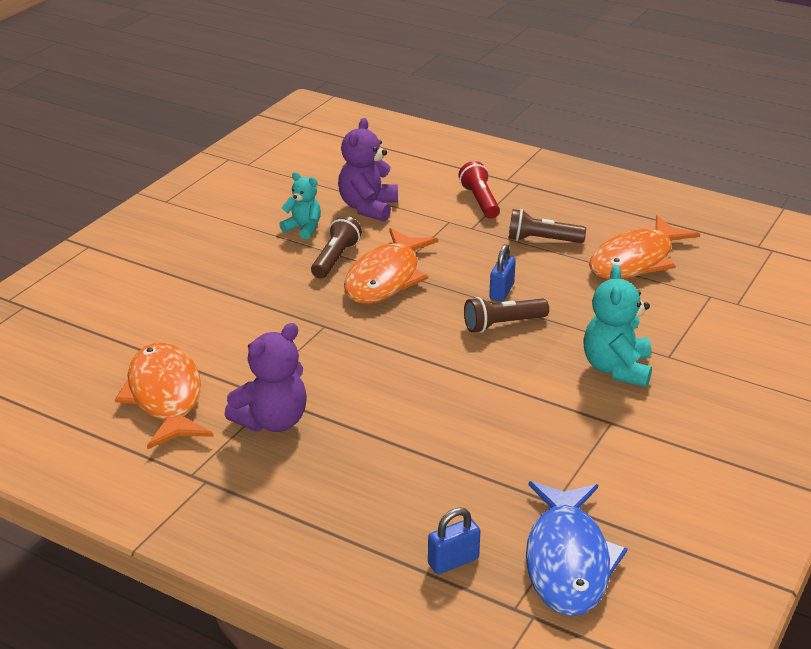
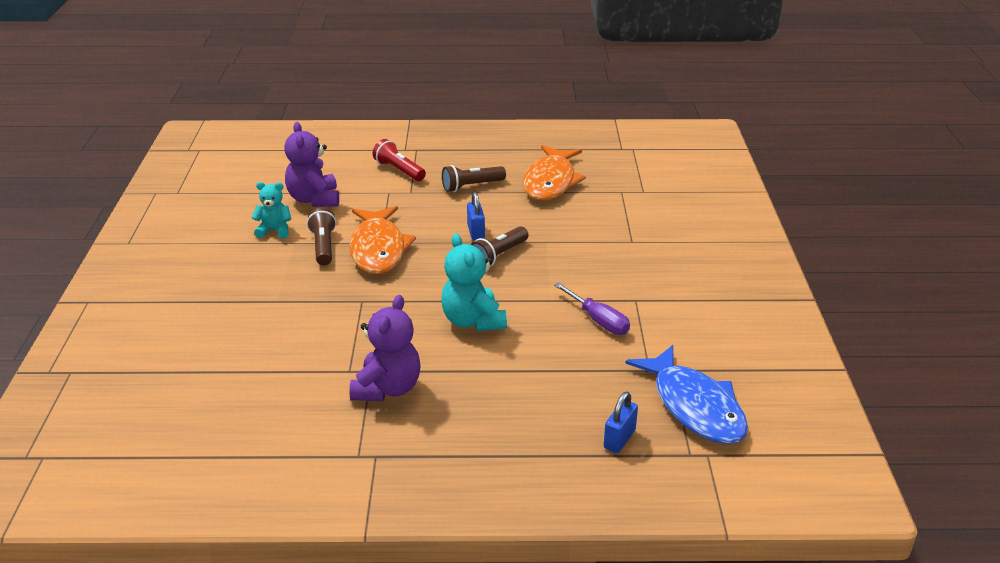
camera: 30 degrees left, 0 degrees up
orange fish [115,343,214,449] -> none
turquoise teddy bear [583,265,652,387] -> turquoise teddy bear moved to [441,234,507,331]
none -> purple screwdriver [554,282,630,335]

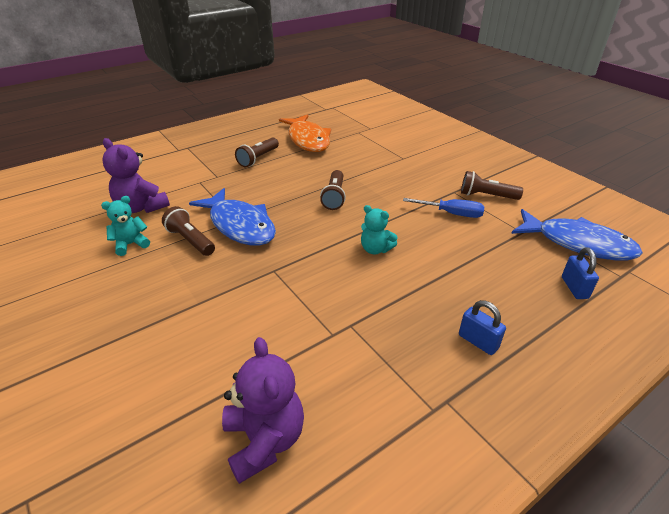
camera: 35 degrees left, 5 degrees up
orange fish [349,206,416,274] -> blue fish [189,188,276,245]
purple teddy bear [349,295,420,401] -> purple teddy bear moved to [222,337,304,484]
red flashlight [373,139,426,181] -> none
turquoise teddy bear [441,234,507,331] -> turquoise teddy bear [361,205,397,254], size x0.63
blue padlock [467,192,485,240] -> blue padlock moved to [459,300,506,355]
purple screwdriver [554,282,630,335] -> blue screwdriver [403,198,485,218]
none -> brown flashlight [461,171,523,200]

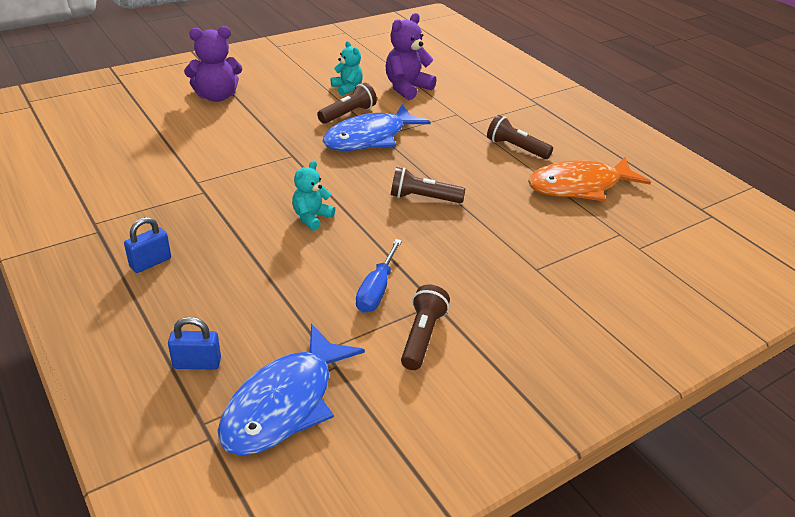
camera: 90 degrees right, 0 degrees up
purple teddy bear [222,337,304,484] -> purple teddy bear moved to [184,26,242,102]

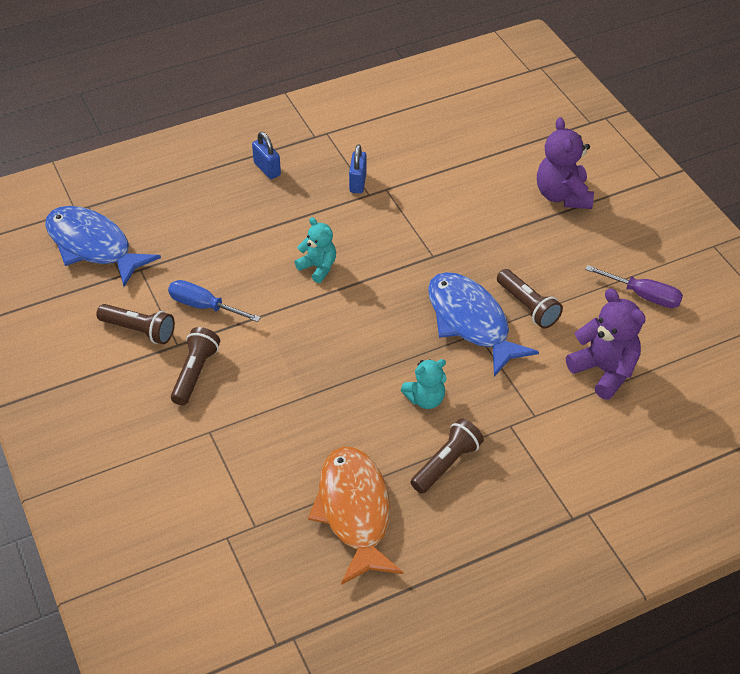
camera: 100 degrees right, 10 degrees up
blue padlock [168,317,221,370] -> blue padlock moved to [349,144,367,193]
turquoise teddy bear [331,41,363,96] -> turquoise teddy bear moved to [401,359,446,409]
brown flashlight [391,167,465,203] -> brown flashlight moved to [171,327,220,405]
none -> purple screwdriver [585,265,683,308]

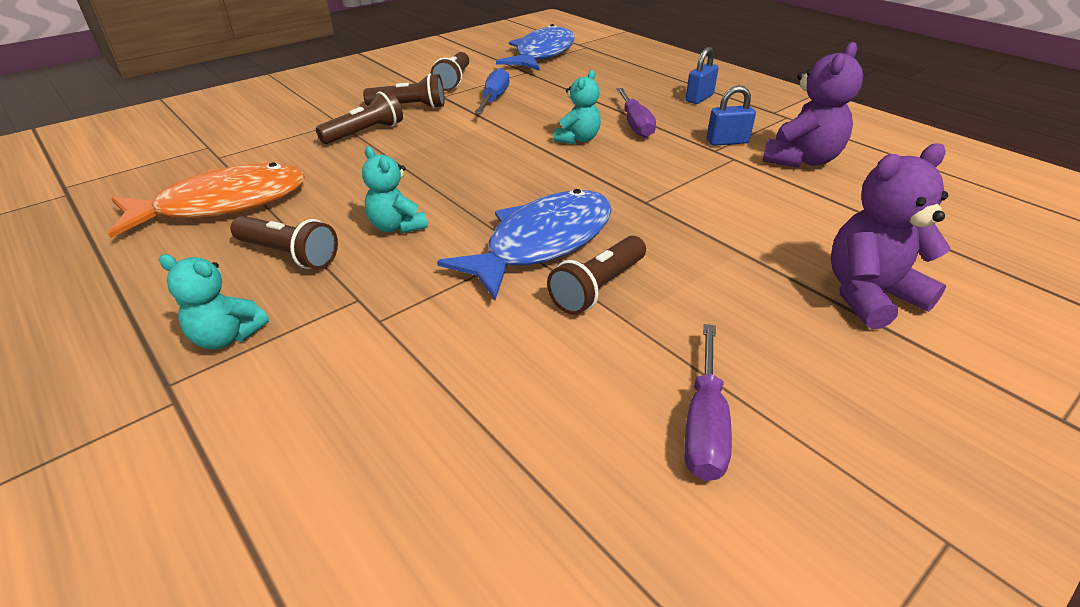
camera: 75 degrees right, 10 degrees down
purple teddy bear [566,288,646,400] -> purple teddy bear moved to [762,42,863,168]
none -> turquoise teddy bear [159,254,269,350]
none -> brown flashlight [316,90,403,144]
none -> purple screwdriver [617,88,656,138]

